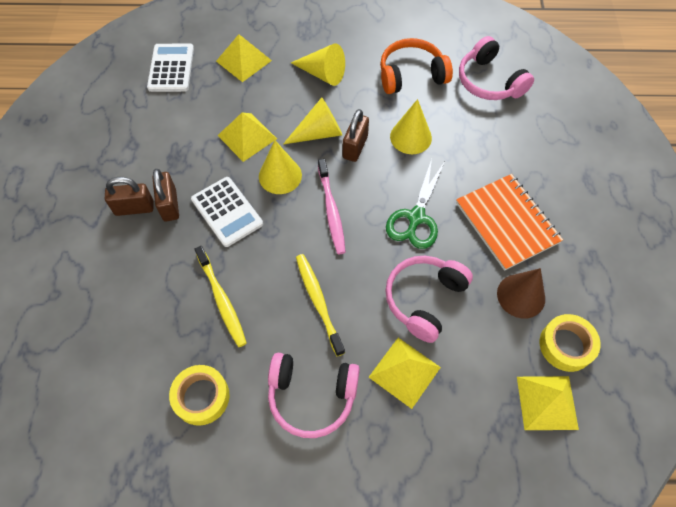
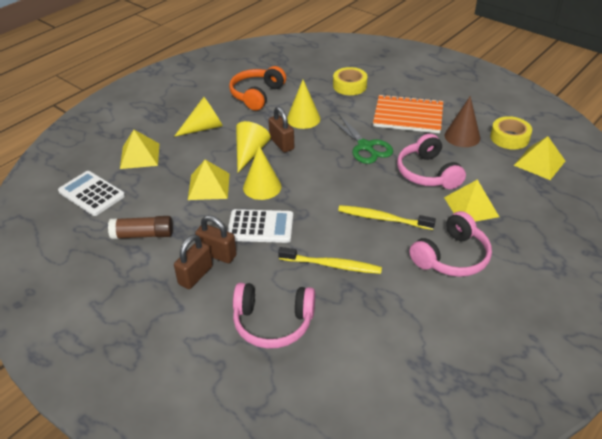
camera: 50 degrees left, 20 degrees down
yellow tape [169,365,229,426] -> yellow tape moved to [333,67,367,95]
pink toothbrush [318,159,346,254] -> none
pink headphones [459,36,534,100] -> pink headphones moved to [233,283,315,349]
none -> brown glue stick [108,216,173,239]

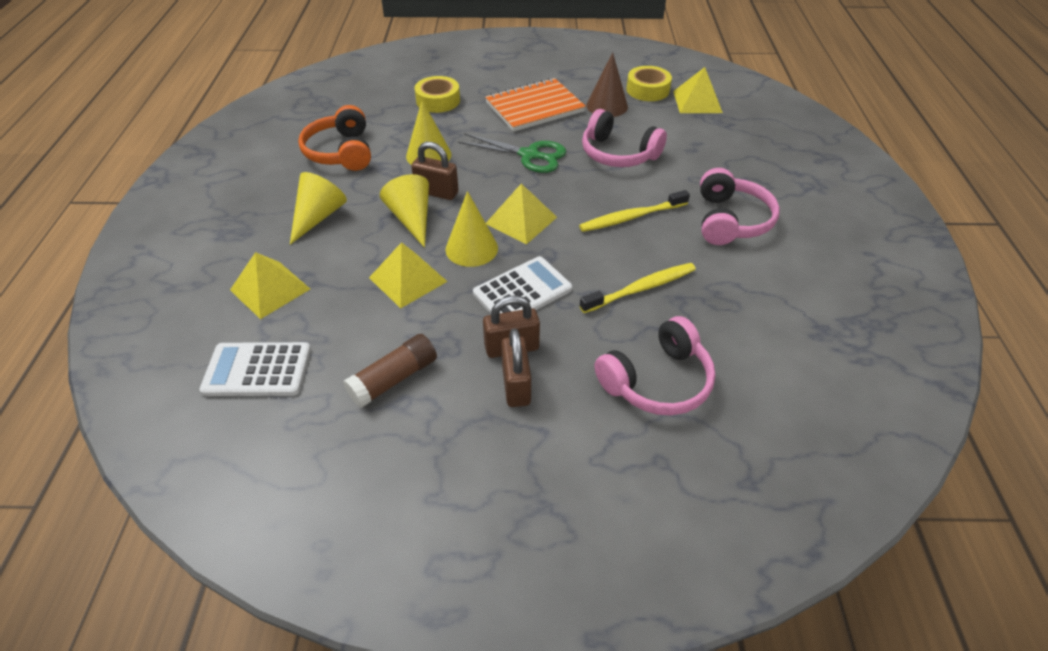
camera: 40 degrees left, 5 degrees up
yellow pyramid [444,179,499,222] -> yellow pyramid moved to [486,183,557,245]

